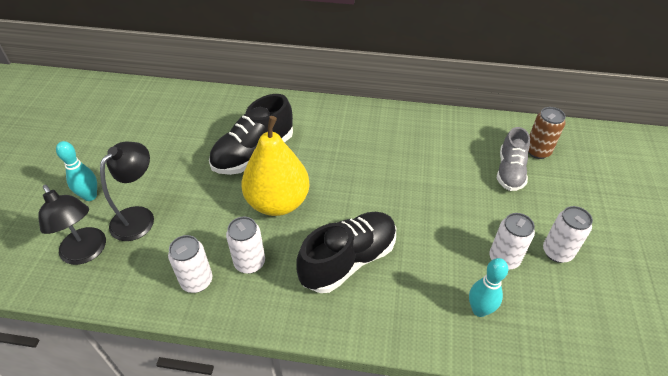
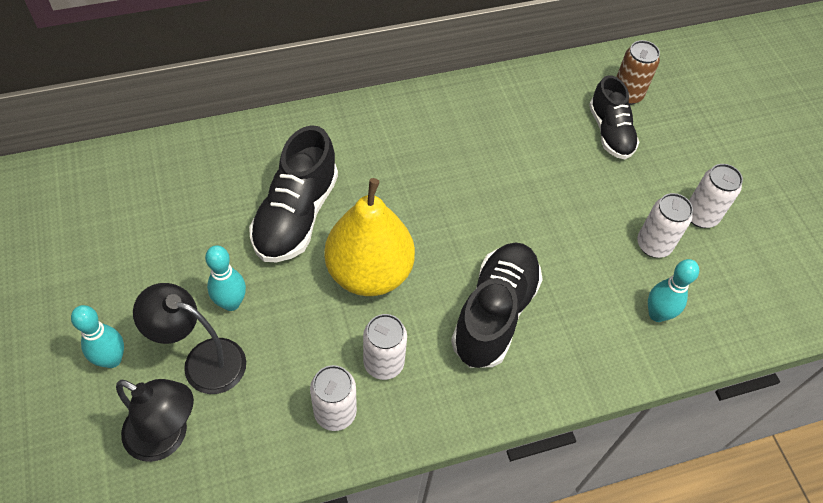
camera: 30 degrees left, 10 degrees up
black lamp [100,141,154,241] -> black lamp turned 75 degrees counterclockwise [133,283,246,394]
grey shoe [497,127,530,191] -> black shoe [589,75,639,159]
none -> turquoise bowling pin [205,245,246,311]

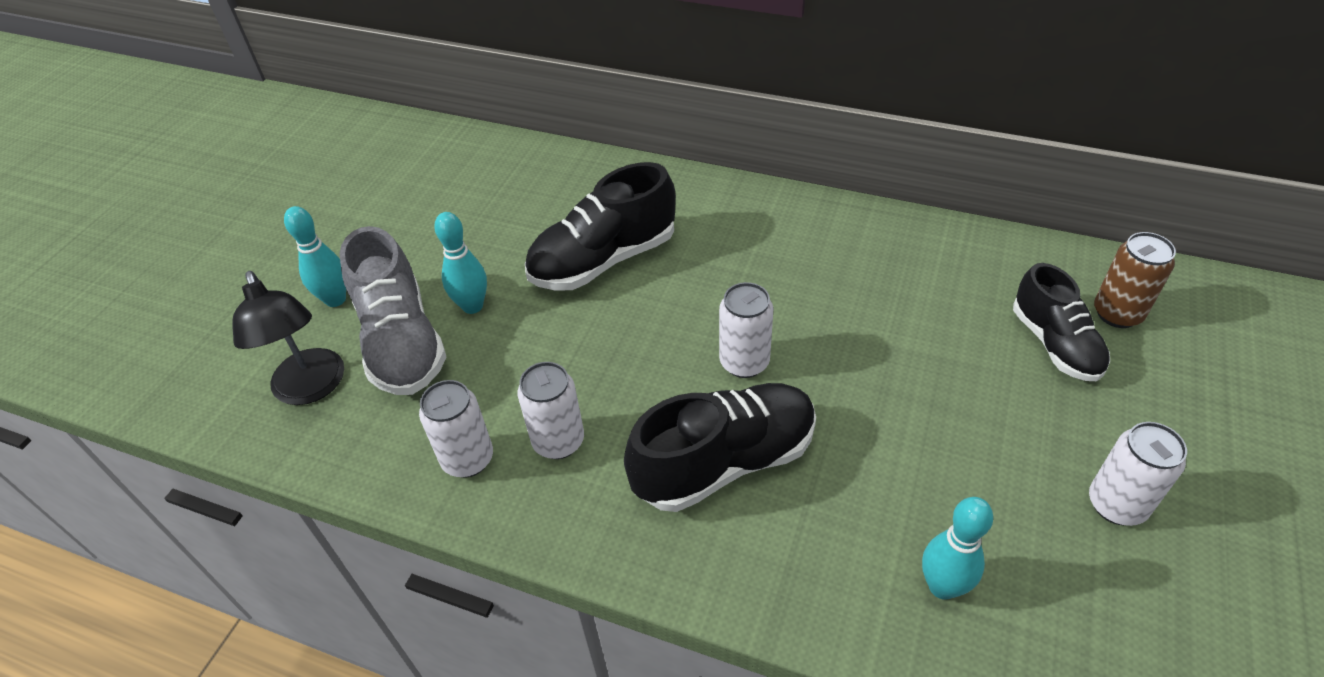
camera: 45 degrees right, 10 degrees down
black lamp [133,283,246,394] -> grey shoe [339,226,446,395]
yellow pear [324,178,415,296] -> none
black shoe [589,75,639,159] -> black shoe turned 45 degrees counterclockwise [1013,263,1110,381]
white can [637,193,693,258] -> white can moved to [719,282,773,378]

